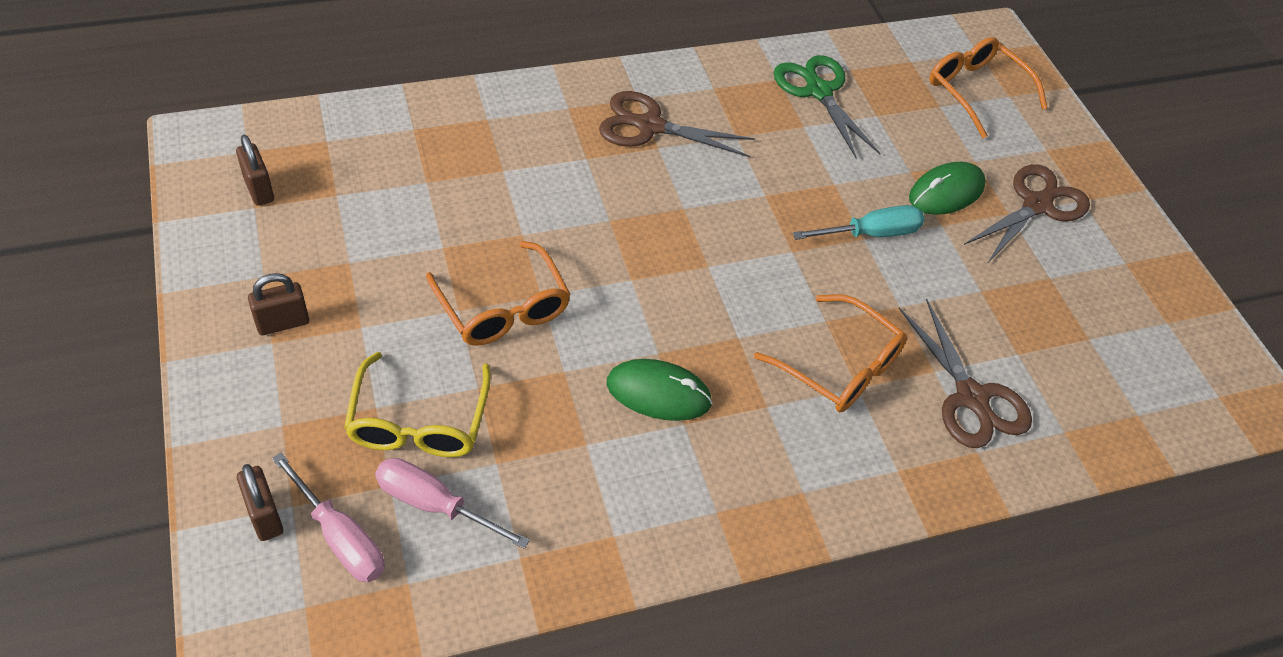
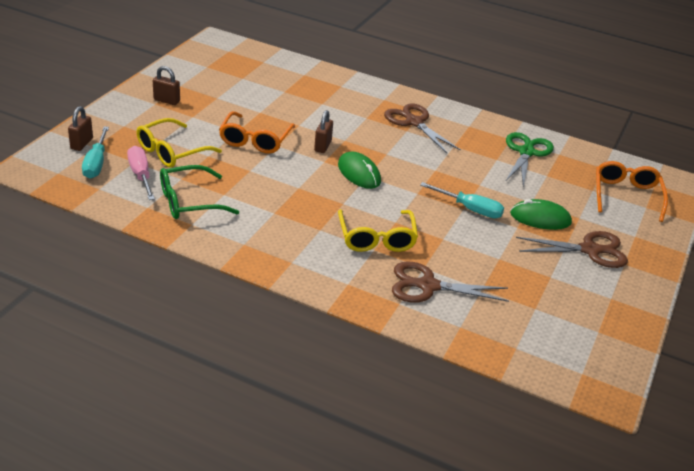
camera: 45 degrees right, 15 degrees down
brown padlock [236,135,274,206] -> brown padlock moved to [314,110,333,153]
pink screwdriver [272,453,385,582] -> turquoise screwdriver [82,127,109,179]
green mouse [607,359,713,421] -> green mouse moved to [338,151,381,189]
orange glasses [754,294,907,412] -> yellow glasses [338,209,418,252]
brown scissors [899,298,1032,448] -> brown scissors turned 75 degrees clockwise [392,261,509,303]
none -> green glasses [160,165,239,219]

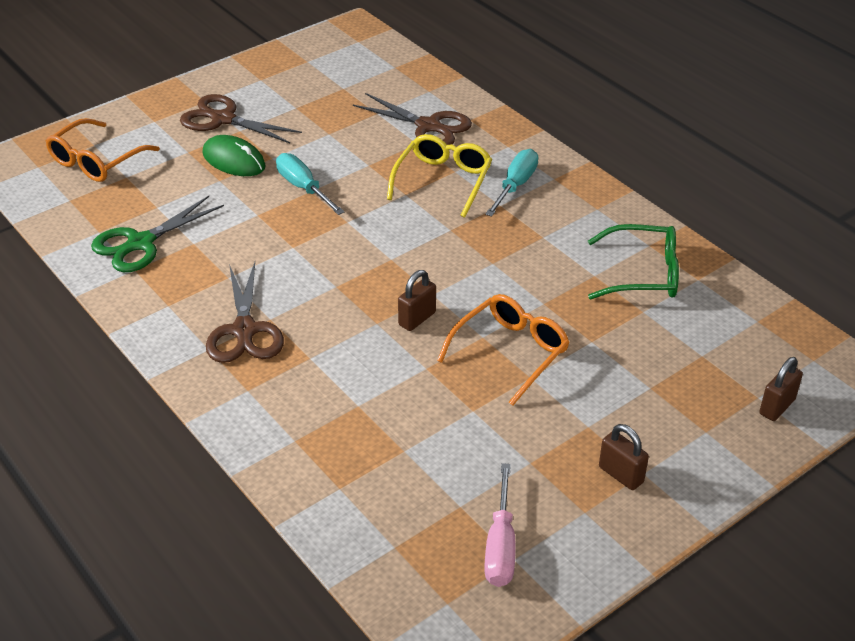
camera: 150 degrees left, 5 degrees up
turquoise screwdriver [82,127,109,179] -> turquoise screwdriver moved to [485,149,538,217]
pink screwdriver [127,146,155,200] -> pink screwdriver moved to [484,463,516,587]
yellow glasses [136,118,222,168] -> none
green mouse [338,151,381,189] -> none

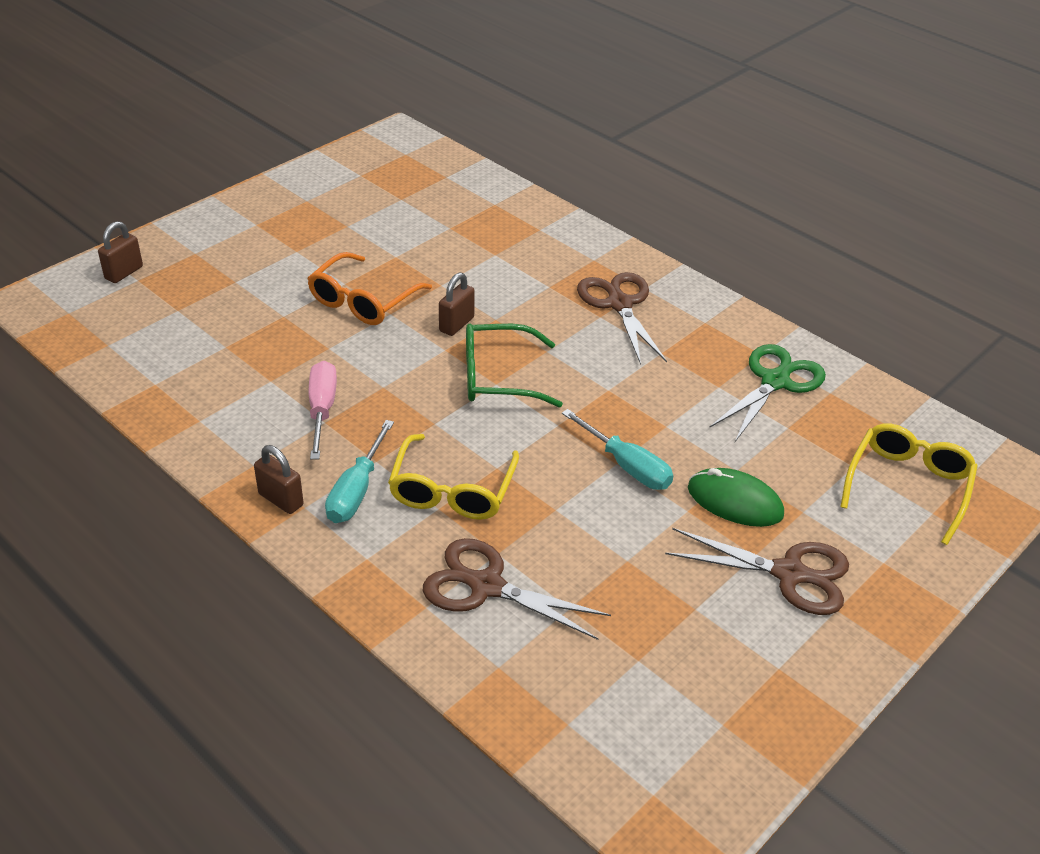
camera: 170 degrees right, 0 degrees up
orange glasses [46,118,160,182] -> yellow glasses [840,424,978,545]
pink screwdriver [484,463,516,587] -> pink screwdriver moved to [309,361,337,459]
green glasses [588,224,679,299] -> green glasses moved to [466,324,563,407]
brown padlock [599,424,649,490] -> brown padlock moved to [254,445,304,514]

